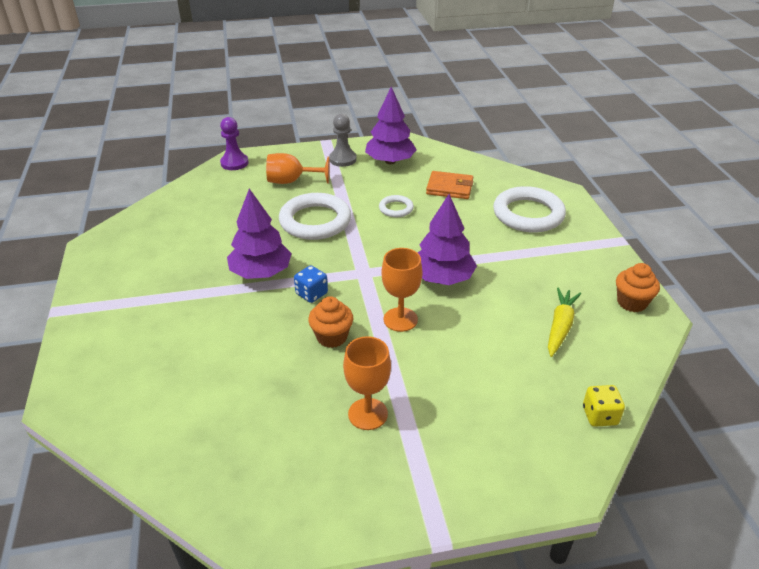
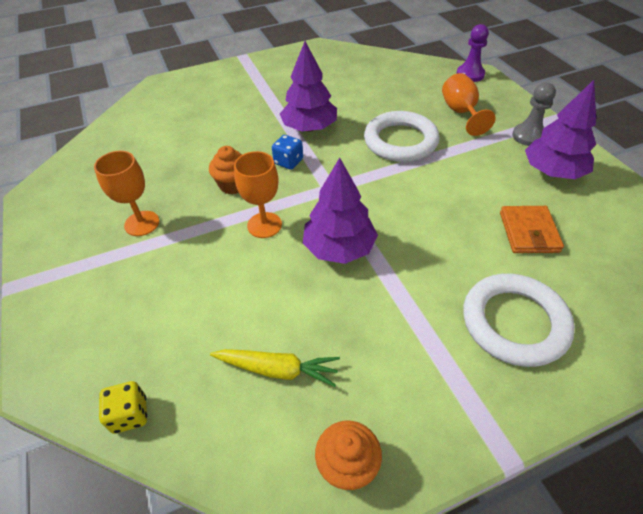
camera: 80 degrees right, 10 degrees up
white ring [379,195,414,217] -> none

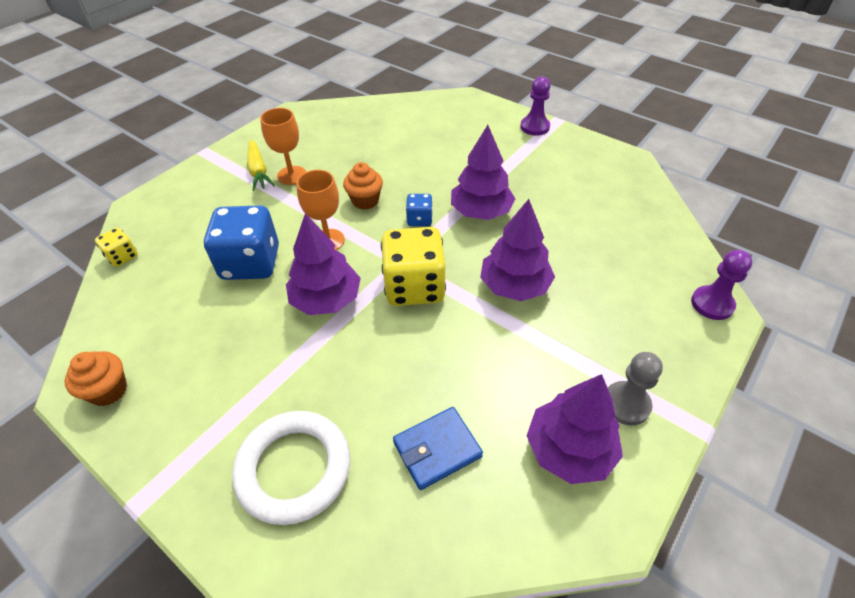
camera: 60 degrees right, 0 degrees up
yellow carrot [210,349,340,387] -> yellow carrot moved to [247,139,275,191]
white ring [364,111,440,162] -> purple tree [480,199,555,301]
orange goblet [442,73,496,136] -> none
orange wallet [500,206,564,253] -> blue wallet [393,407,483,490]
none -> blue dice [204,205,279,280]
none -> yellow dice [381,227,446,306]
none -> purple pawn [520,76,550,136]

